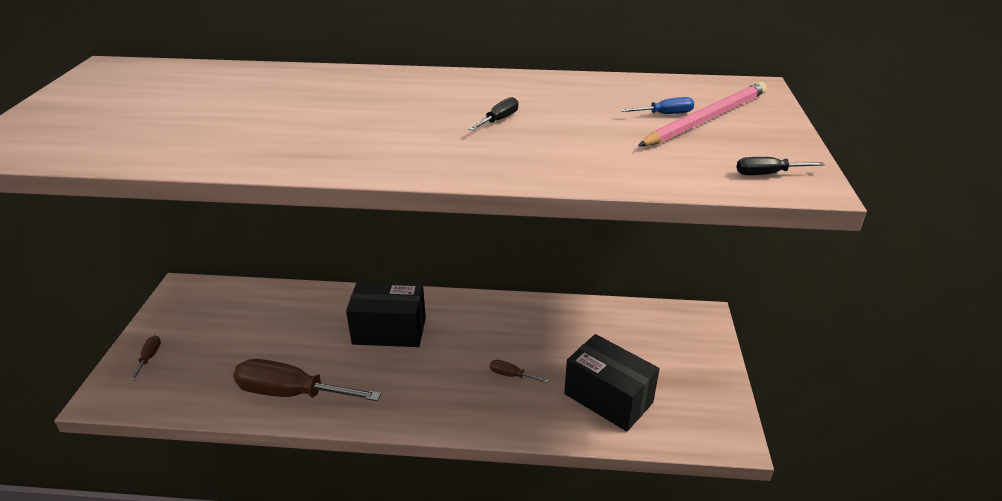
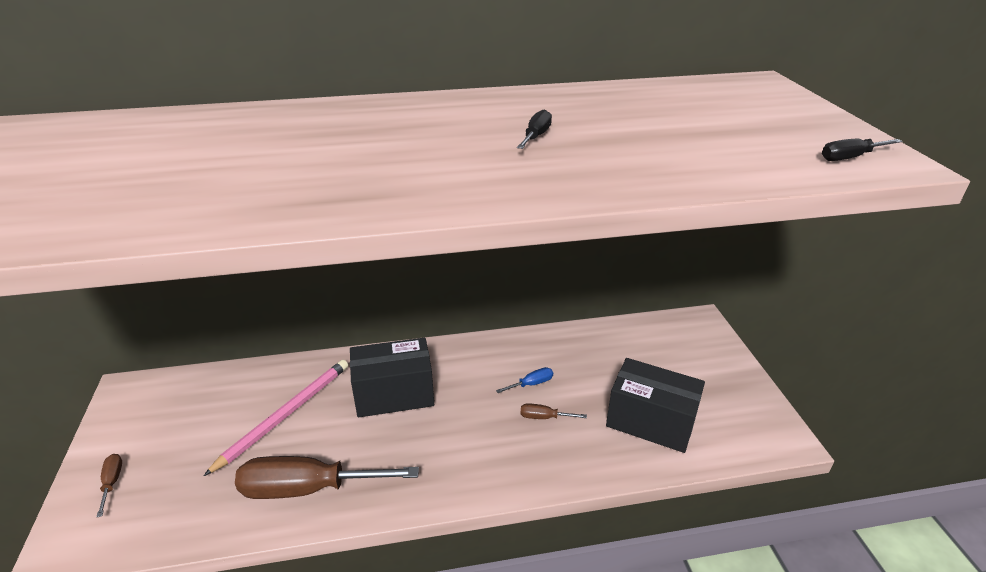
camera: 15 degrees left, 0 degrees up
blue screwdriver [621,97,694,114] -> blue screwdriver moved to [496,367,553,393]
pink pencil [638,82,767,146] -> pink pencil moved to [204,360,348,476]

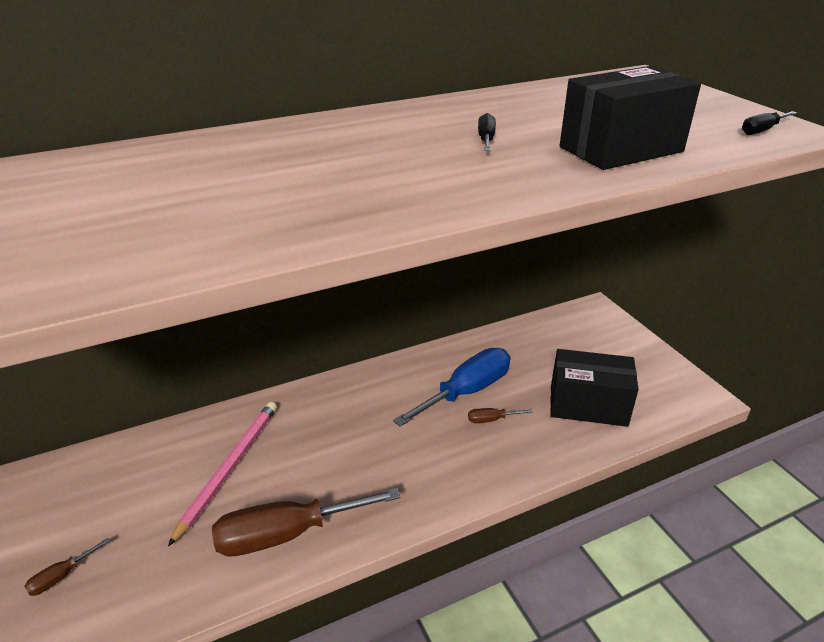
camera: 15 degrees left, 0 degrees up
brown screwdriver [96,454,122,517] -> brown screwdriver turned 105 degrees counterclockwise [24,538,110,596]
black box [350,338,434,418] -> black box moved to [560,66,701,170]
blue screwdriver [496,367,553,393] -> blue screwdriver [393,348,510,427], size x2.39

